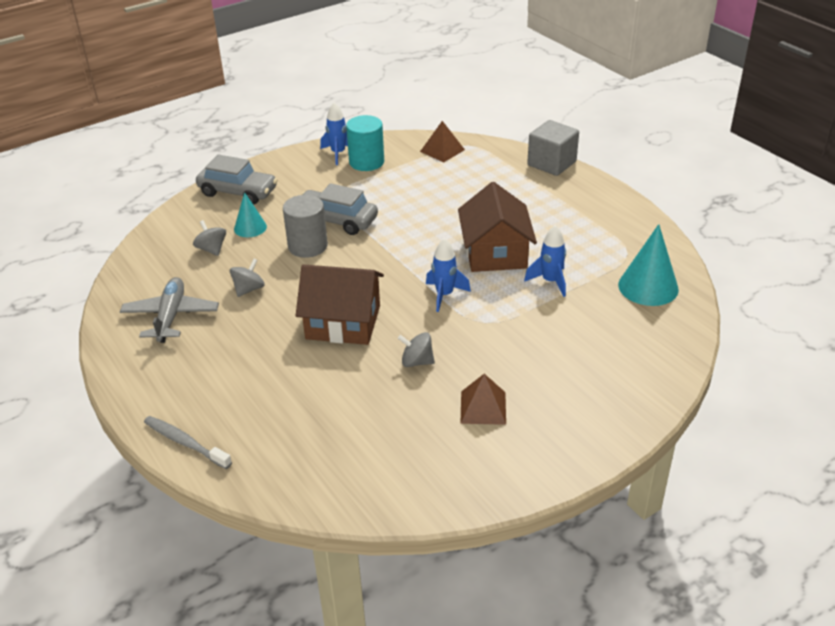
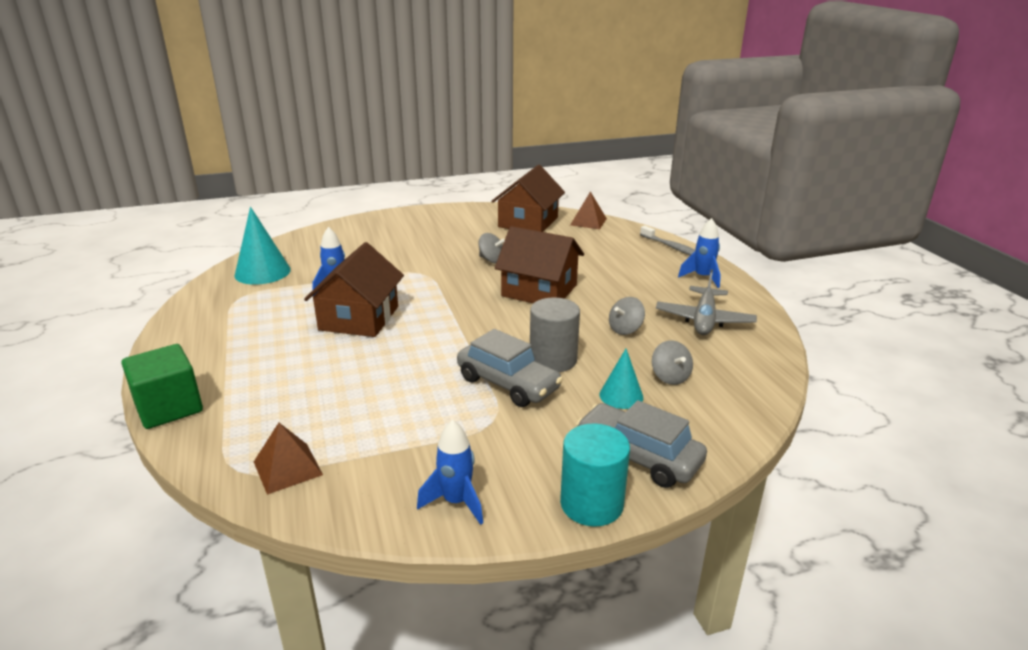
camera: 165 degrees left, 10 degrees down
turquoise cylinder [346,115,384,171] -> turquoise cylinder moved to [560,423,630,527]
blue rocket [426,238,471,312] -> blue rocket moved to [678,218,721,288]
brown pyramid [460,374,506,425] -> brown pyramid moved to [570,191,607,229]
grey cube [527,120,579,176] -> green cube [121,344,203,429]
none -> brown house [491,165,565,232]

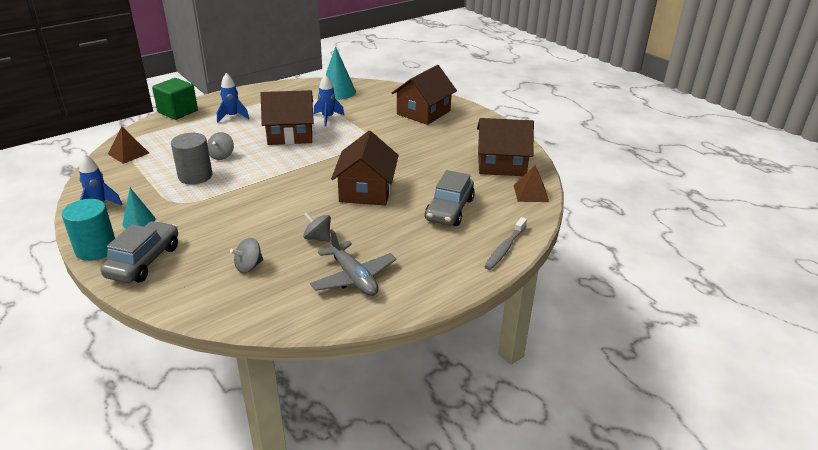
camera: 70 degrees right, 5 degrees up
grey car [457,329,563,407] -> grey car moved to [425,170,475,226]
grey spinning top [479,233,505,263] -> grey spinning top moved to [207,132,234,160]
grey cylinder [530,297,580,372] -> grey cylinder moved to [171,133,212,185]
turquoise cone [600,349,643,409] -> turquoise cone moved to [122,188,155,229]
grey plane [656,269,757,335] -> grey plane turned 120 degrees counterclockwise [310,229,396,296]
blue rocket [678,218,721,288] -> blue rocket moved to [217,73,249,123]
none -> brown house [392,65,457,125]

